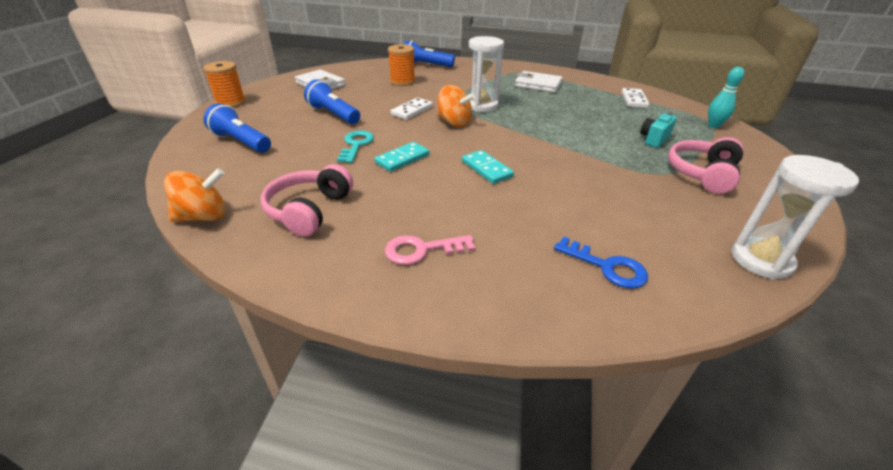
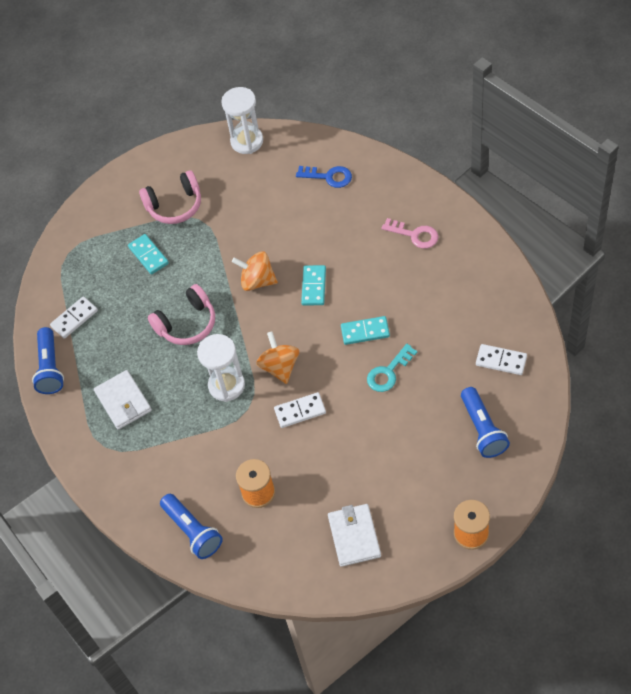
camera: 135 degrees left, 20 degrees up
orange spinning top [164,168,226,222] -> orange spinning top moved to [232,251,278,291]
pink headphones [261,164,353,237] -> pink headphones moved to [148,284,215,345]
blue flashlight [304,79,360,124] -> blue flashlight moved to [32,327,64,394]
blue key [554,237,648,289] -> blue key turned 120 degrees clockwise [296,166,352,188]
turquoise camera [640,113,677,148] -> turquoise domino [128,234,169,274]
turquoise bowling pin [708,67,745,128] -> none
none -> white domino [476,344,527,375]

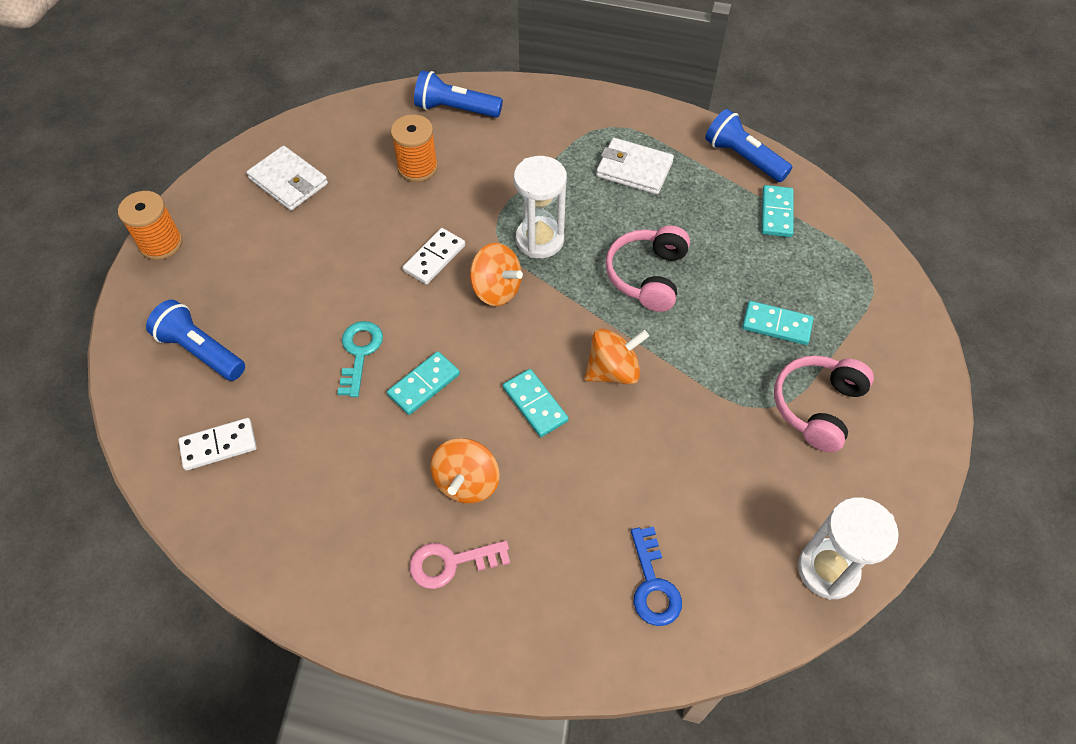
camera: 135 degrees right, 0 degrees up
white domino [50,296,98,339] -> turquoise domino [761,185,794,237]
blue key [296,166,352,188] -> blue key turned 75 degrees counterclockwise [631,527,682,626]
none -> orange spinning top [431,438,499,503]

